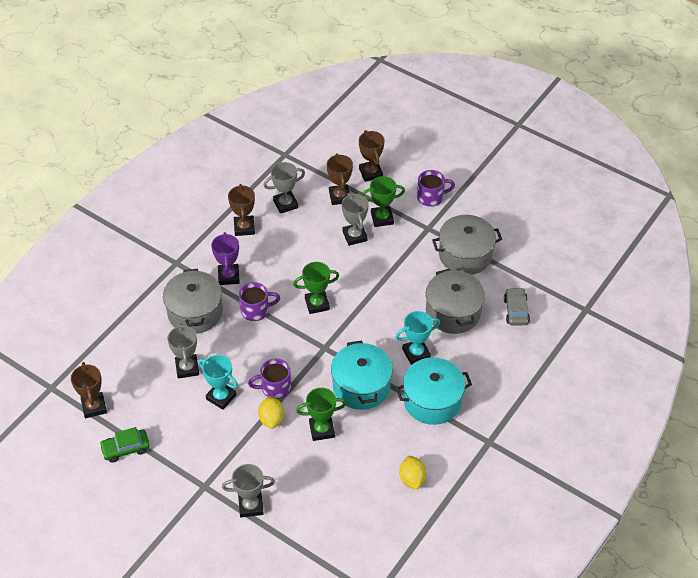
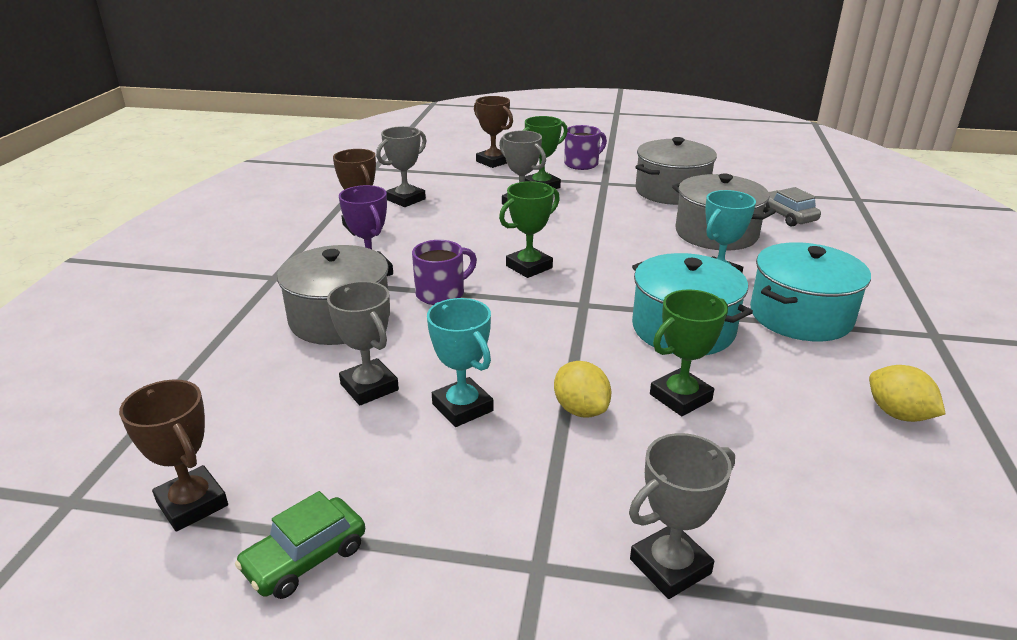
camera: 25 degrees left, 20 degrees down
turquoise trophy [198,355,238,410] -> turquoise trophy turned 45 degrees clockwise [427,298,494,427]
purple mug [248,359,291,399] -> none
brown trophy [327,153,353,205] -> none

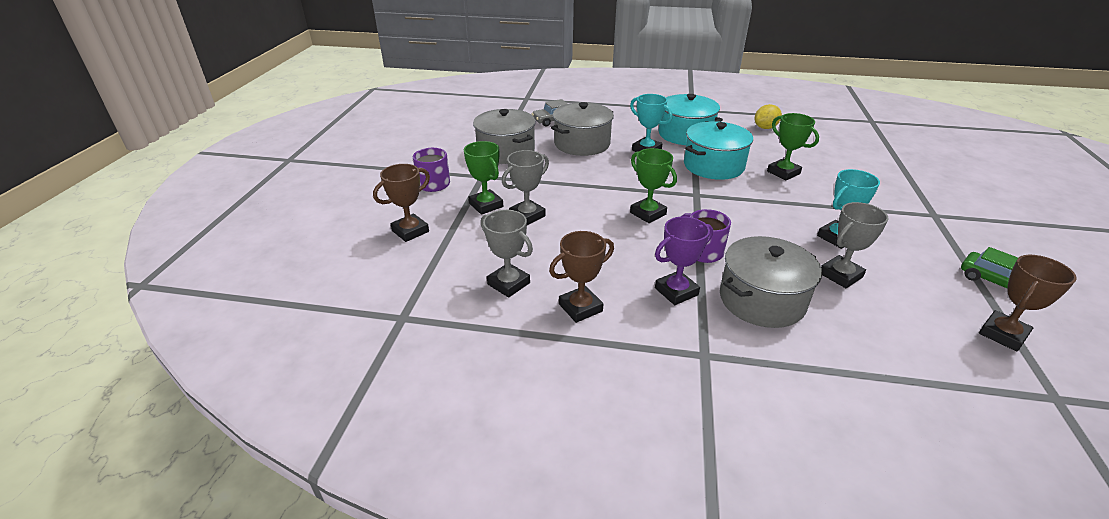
camera: 90 degrees left, 5 degrees up
yellow lemon [554,361,611,418] -> none
grey trophy [629,433,735,599] -> none

